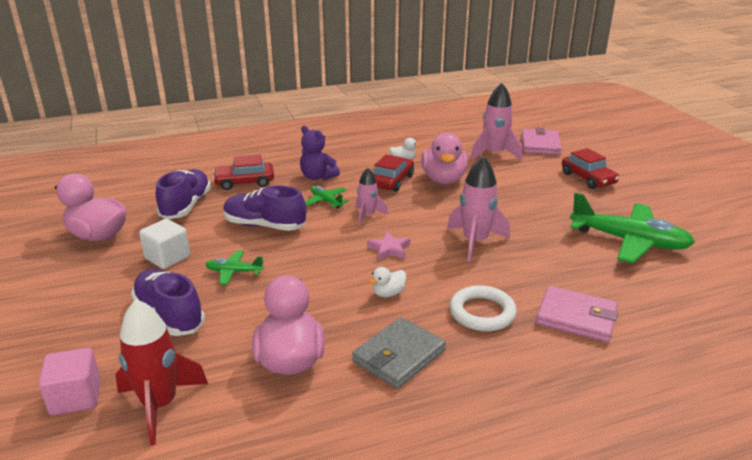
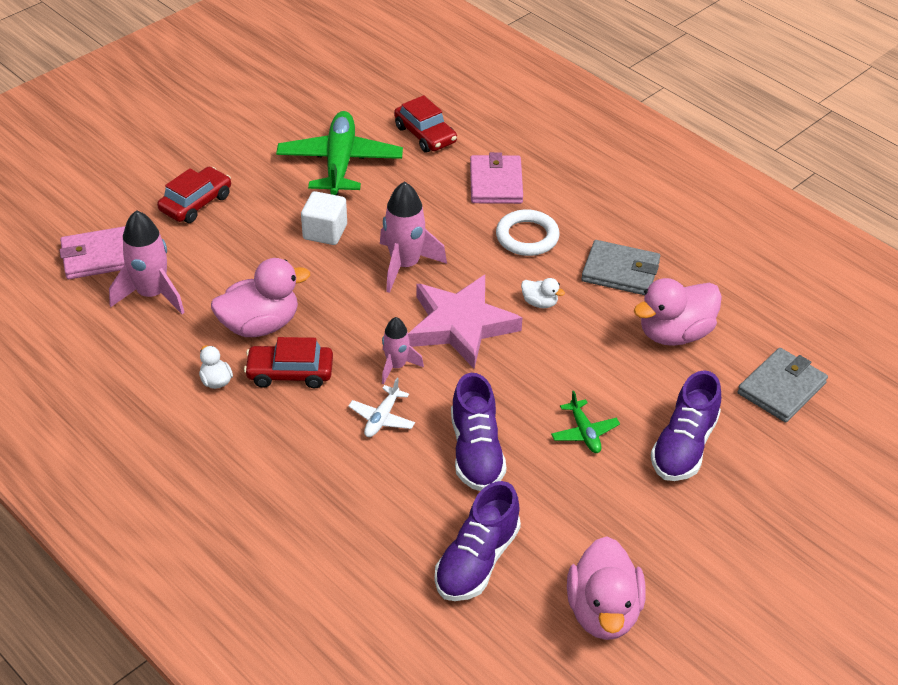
camera: 115 degrees left, 15 degrees up
pink cube [38,347,101,415] -> none
red rocket [115,299,208,445] -> grey wallet [737,348,828,423]
white cube [139,219,190,269] -> white cube moved to [301,191,347,245]
purple shoe [156,169,211,219] -> purple shoe turned 45 degrees counterclockwise [435,481,521,601]
red car [213,155,274,190] -> red car moved to [394,95,457,152]
purple teddy bear [300,126,340,180] -> none
green plane [305,186,348,209] -> white plane [348,378,415,437]
pink star [367,232,410,260] -> pink star [408,275,522,369], size x2.23

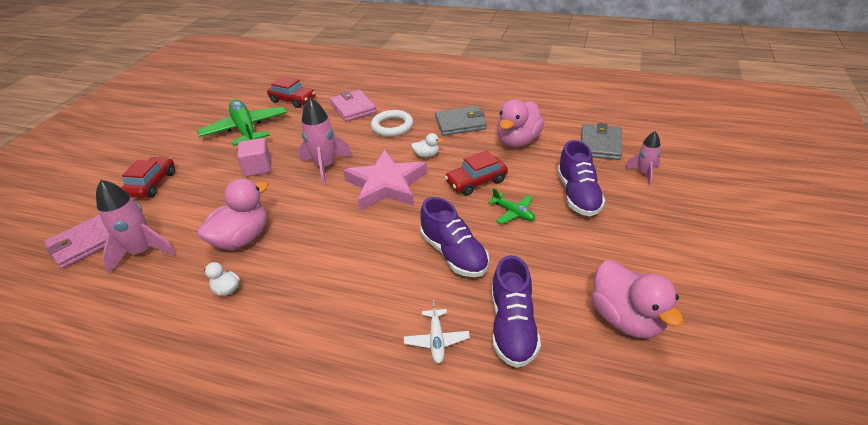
camera: 25 degrees left, 5 degrees down
red car [244,337,333,388] -> red car moved to [445,150,508,196]
white cube [301,191,347,245] -> pink cube [237,138,271,177]
white plane [348,378,415,437] -> white plane moved to [404,300,470,363]
pink rocket [382,317,424,384] -> pink rocket moved to [625,131,661,186]

